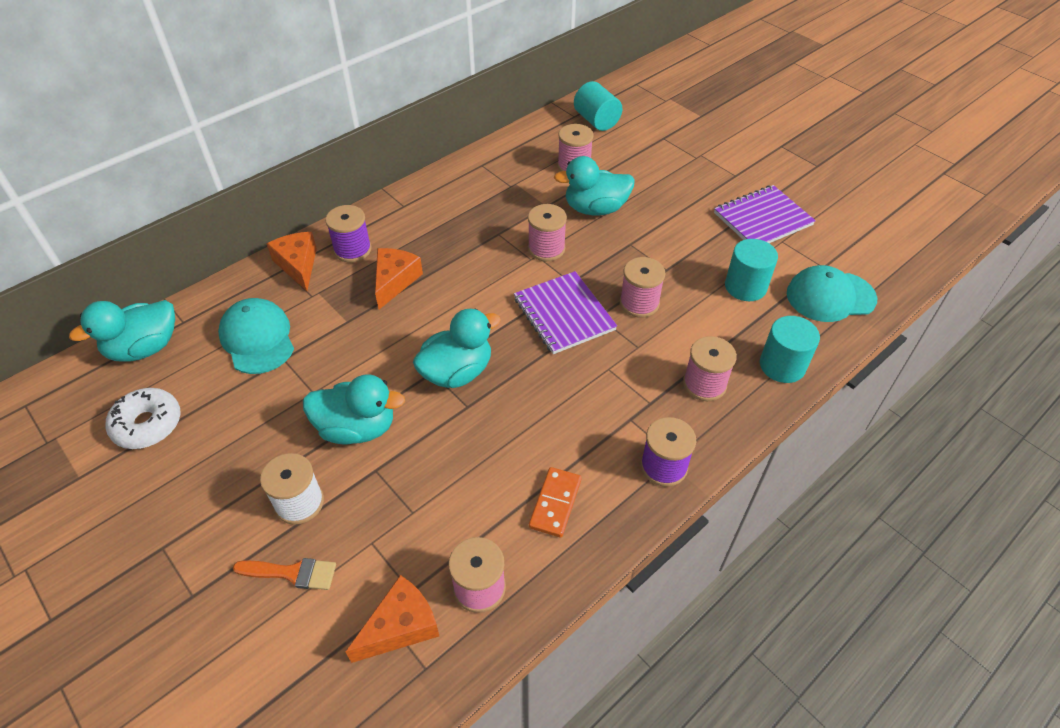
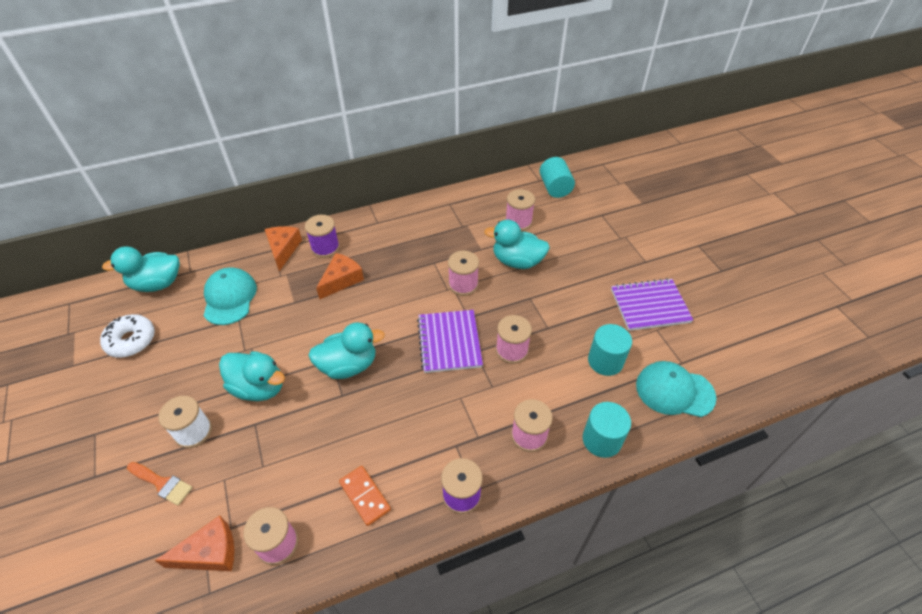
camera: 20 degrees right, 0 degrees up
orange domino [529,467,581,538] -> orange domino turned 75 degrees counterclockwise [339,466,391,526]

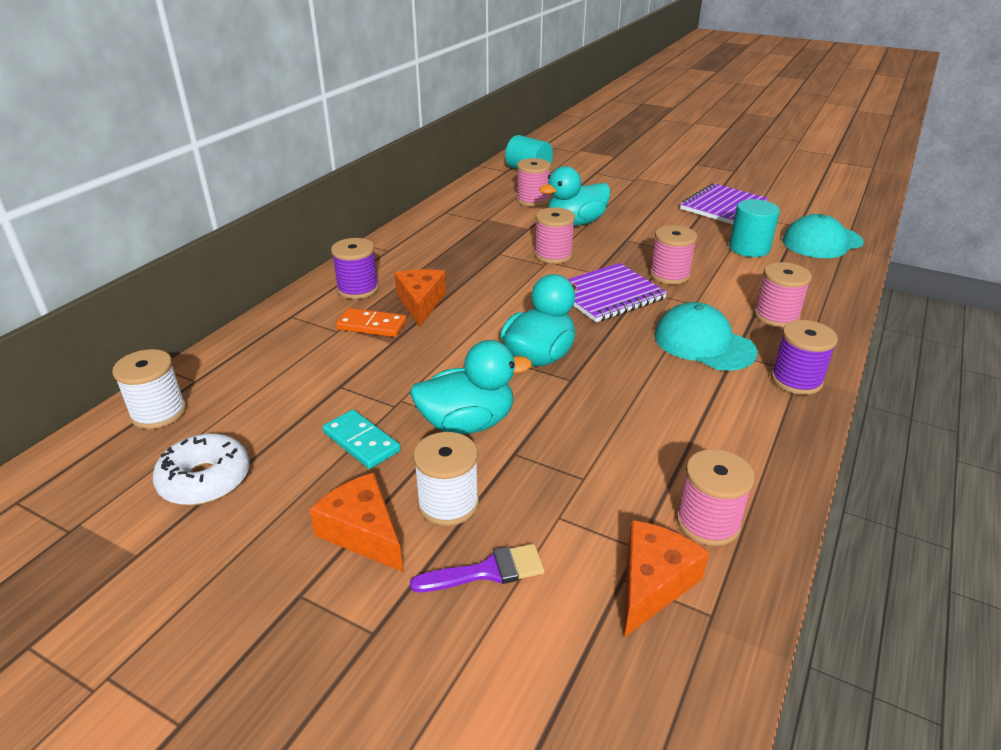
camera: 40 degrees left, 15 degrees down
turquoise duck [102,247,180,292] -> white spool [112,349,186,429]
orange brush [127,462,193,506] -> purple brush [410,544,545,592]
turquoise cap [203,267,257,325] -> turquoise cap moved to [655,302,758,371]
orange cheese [265,226,302,271] -> orange cheese moved to [309,473,403,572]
orange domino [339,466,391,526] -> orange domino moved to [336,308,407,337]
purple notebook [417,310,483,373] -> purple notebook turned 75 degrees counterclockwise [567,263,667,322]
turquoise cylinder [583,402,631,458] -> none
none -> turquoise domino [322,410,401,469]

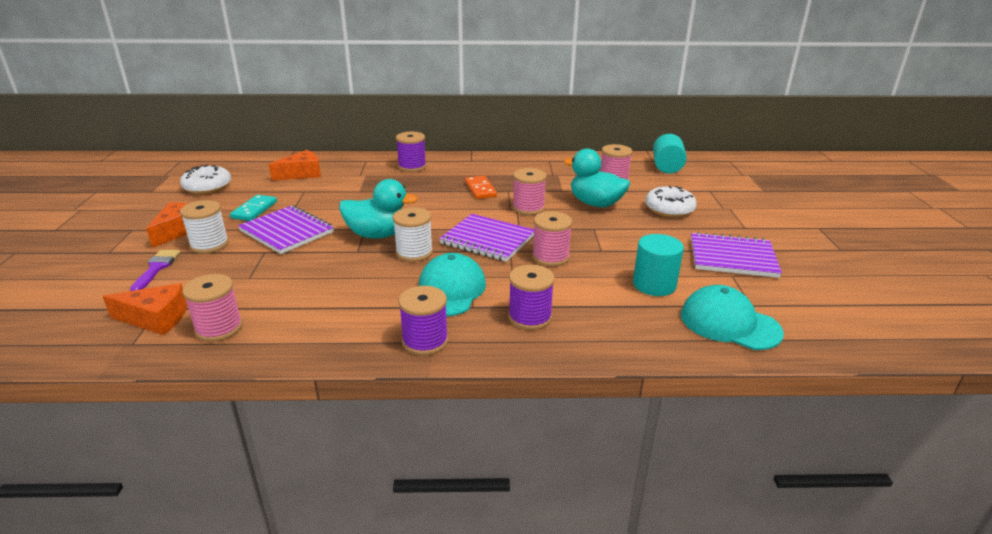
camera: 60 degrees right, 5 degrees down
white spool [112,349,186,429] -> white spool moved to [393,207,433,262]
orange domino [336,308,407,337] -> orange domino moved to [465,176,497,199]
orange cheese [395,269,446,327] -> orange cheese moved to [269,150,321,181]
turquoise duck [410,340,532,434] -> purple notebook [238,206,334,254]
purple brush [410,544,545,592] -> purple brush turned 135 degrees counterclockwise [130,250,181,291]
pink spool [754,262,812,328] -> purple spool [508,265,554,330]
none -> white donut [645,186,697,217]

